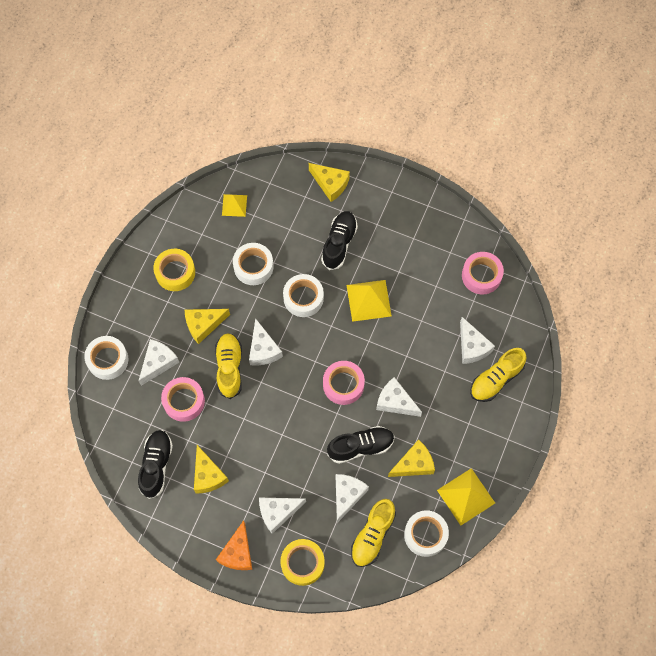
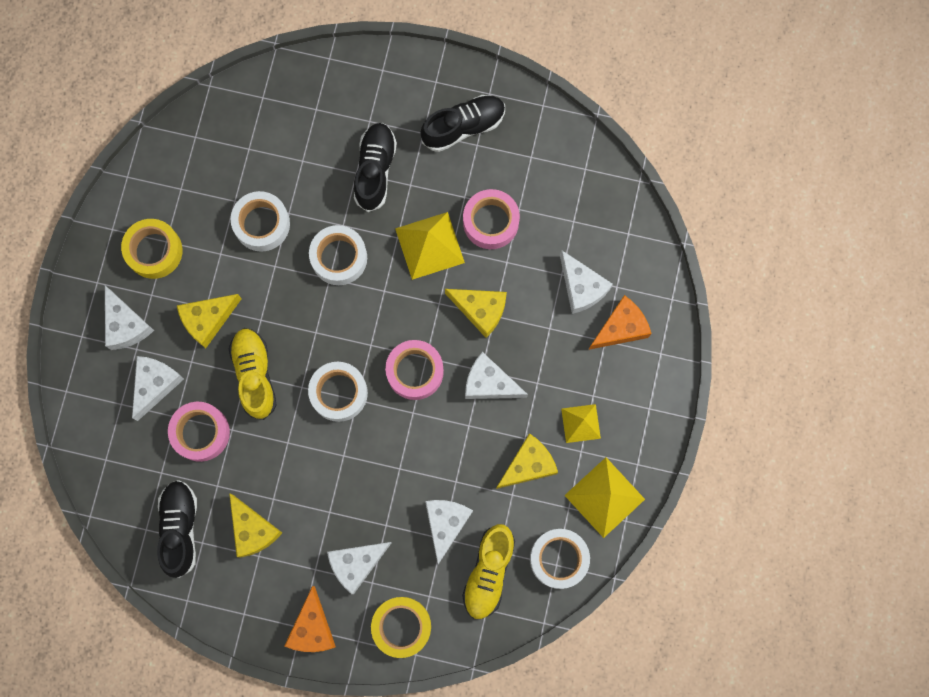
camera: 10 degrees left, 10 degrees up
white tape [84,336,128,380] -> white tape moved to [308,362,368,422]
yellow pyramid [222,194,247,217] -> yellow pyramid moved to [561,404,601,443]
white cheese [249,318,283,366] -> white cheese moved to [105,286,154,350]
yellow cheese [309,163,350,202] -> yellow cheese moved to [445,289,507,338]
black shoe [327,426,395,464] -> black shoe moved to [420,95,505,152]
pink tape [462,252,504,295] -> pink tape moved to [463,189,520,249]
yellow shoe [470,348,527,402] -> orange cheese [589,295,651,350]

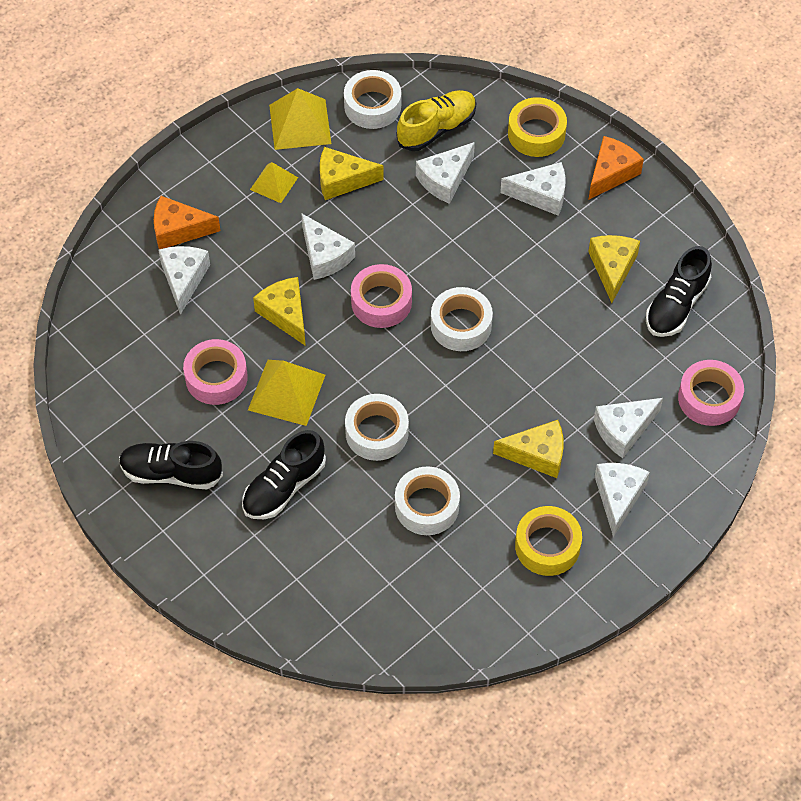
camera: 145 degrees left, 20 degrees down
pink tape [168,402,230,462] -> pink tape moved to [678,360,744,426]
yellow shoe [229,328,277,420] -> none

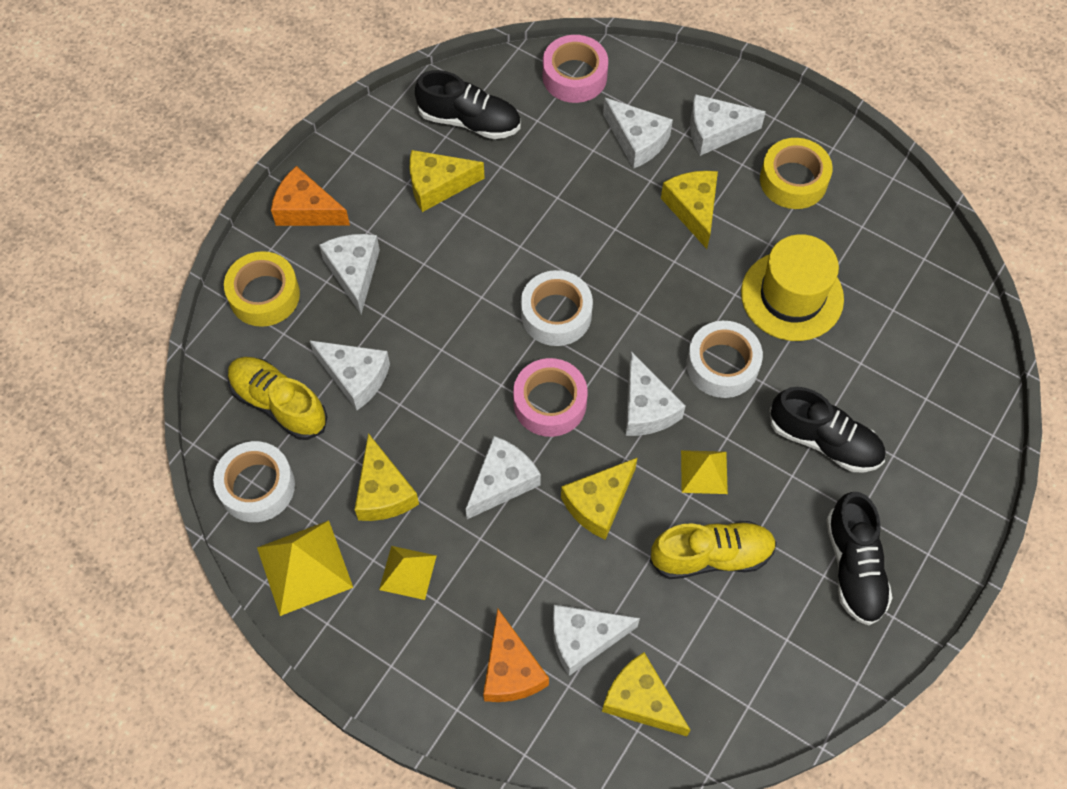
camera: 105 degrees left, 5 degrees up
pink tape [183,339,248,405] -> yellow shoe [650,521,777,579]
yellow pyramid [248,360,325,426] -> yellow pyramid [681,450,728,494], size x0.62
white tape [395,466,460,535] -> yellow hat [741,234,844,341]
none -> yellow cheese [602,652,690,736]
none -> white cheese [626,351,685,436]

